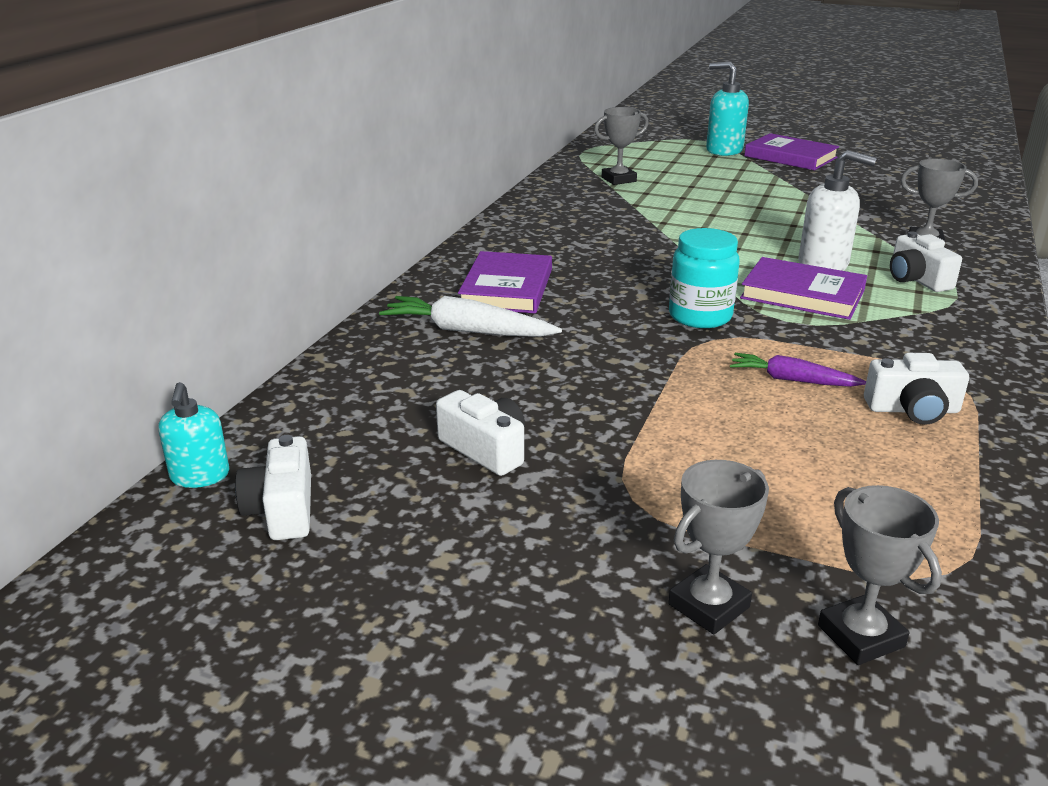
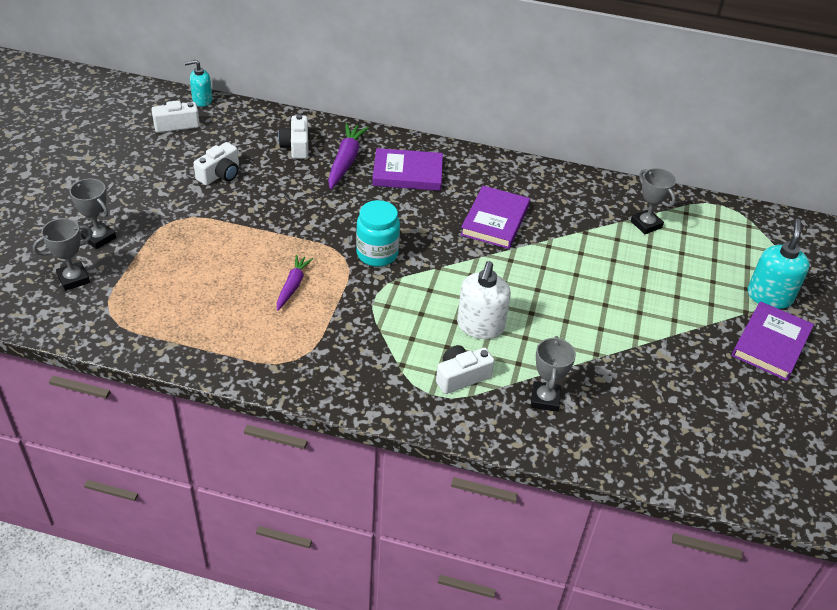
camera: 80 degrees right, 15 degrees up
white carrot [379,296,562,337] -> purple carrot [328,123,369,190]
purple book [740,257,867,320] -> purple book moved to [460,186,530,249]
white camera [864,353,969,425] -> white camera moved to [278,114,308,159]

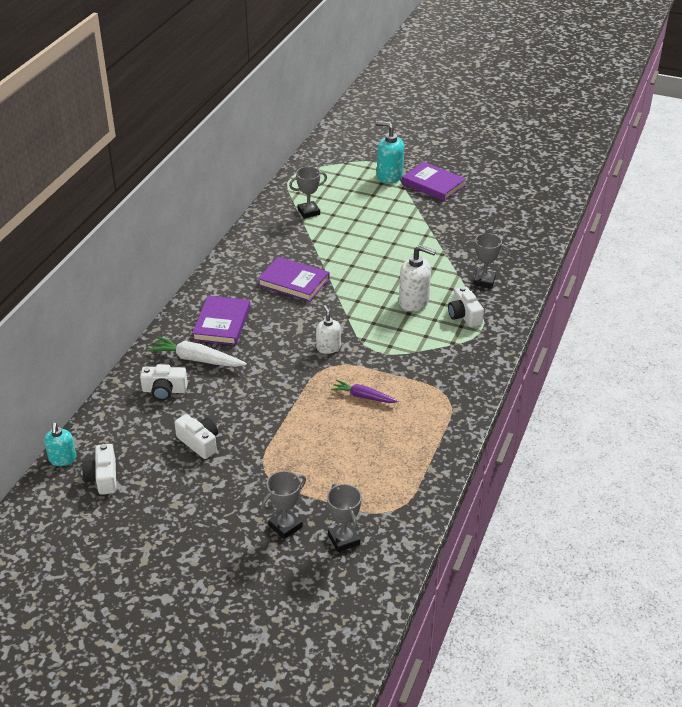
camera: 80 degrees left, 5 degrees down
purple carrot [328,123,369,190] -> white carrot [147,336,247,367]
turquoise jar [356,200,400,267] -> white soap dispenser [316,305,341,354]

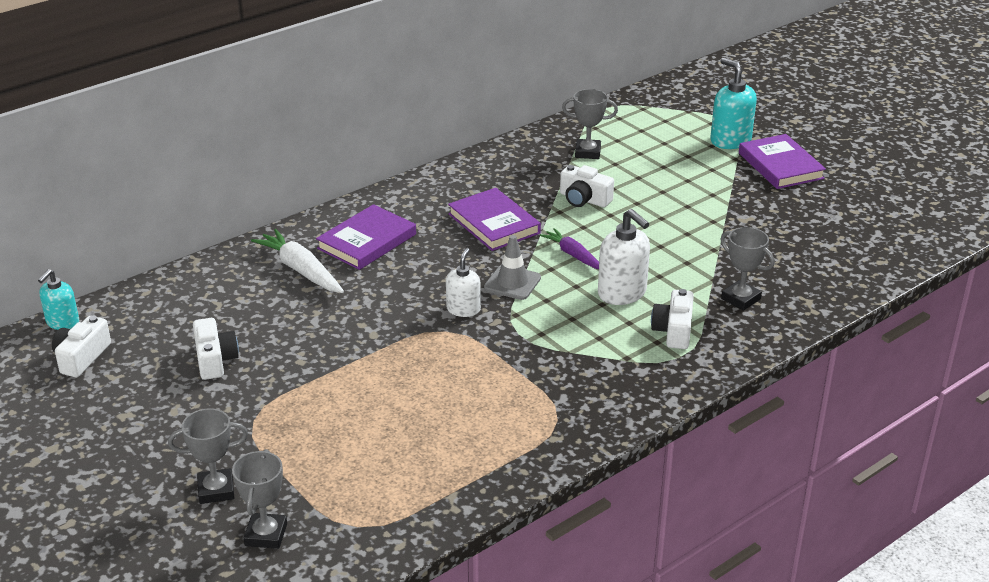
camera: 30 degrees right, 5 degrees down
white camera [140,364,188,401] -> white camera moved to [560,165,614,207]
purple carrot [331,380,399,403] -> purple carrot moved to [540,228,599,269]
none -> grey traffic cone [484,235,541,300]

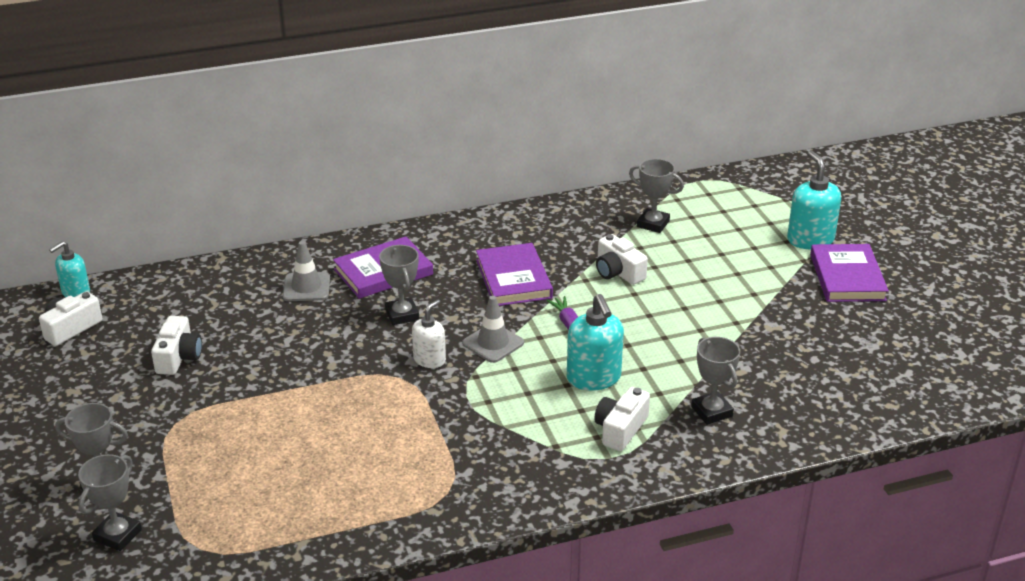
camera: 20 degrees right, 0 degrees up
white carrot [251,229,344,293] -> grey traffic cone [283,241,330,301]
white soap dispenser [598,209,650,305] -> turquoise soap dispenser [567,294,624,391]
none -> grey trophy [379,245,419,325]

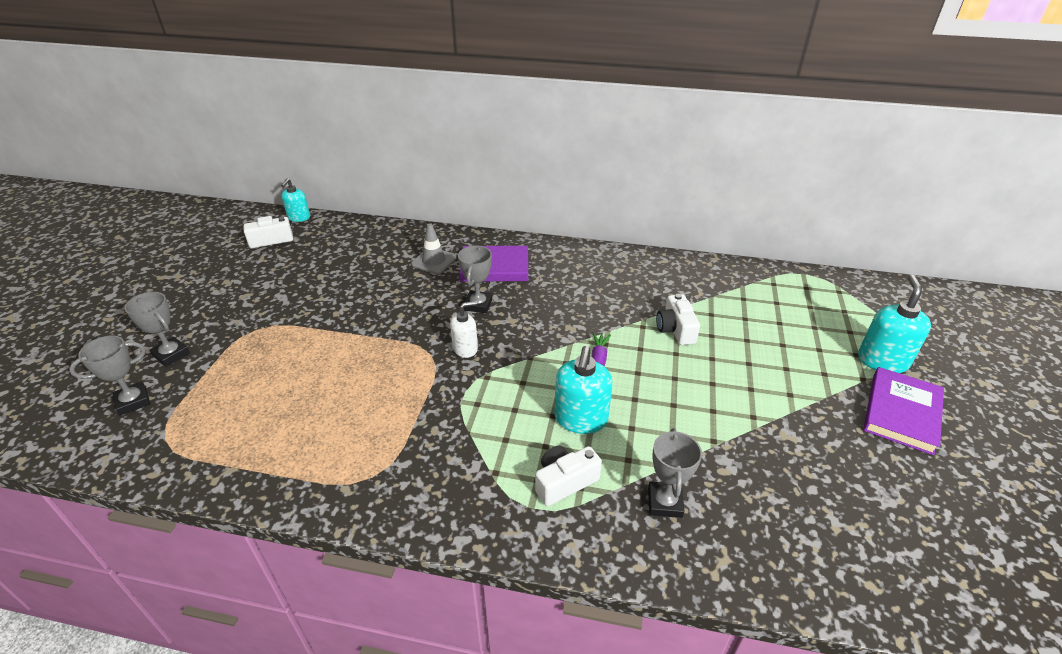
camera: 30 degrees right, 5 degrees up
turquoise soap dispenser [49,241,90,297] -> turquoise soap dispenser turned 60 degrees counterclockwise [281,178,310,222]
white camera [151,316,202,375] -> none
grey traffic cone [462,295,524,363] -> none
purple book [476,243,553,306] -> none
grey trophy [629,159,684,233] -> none

